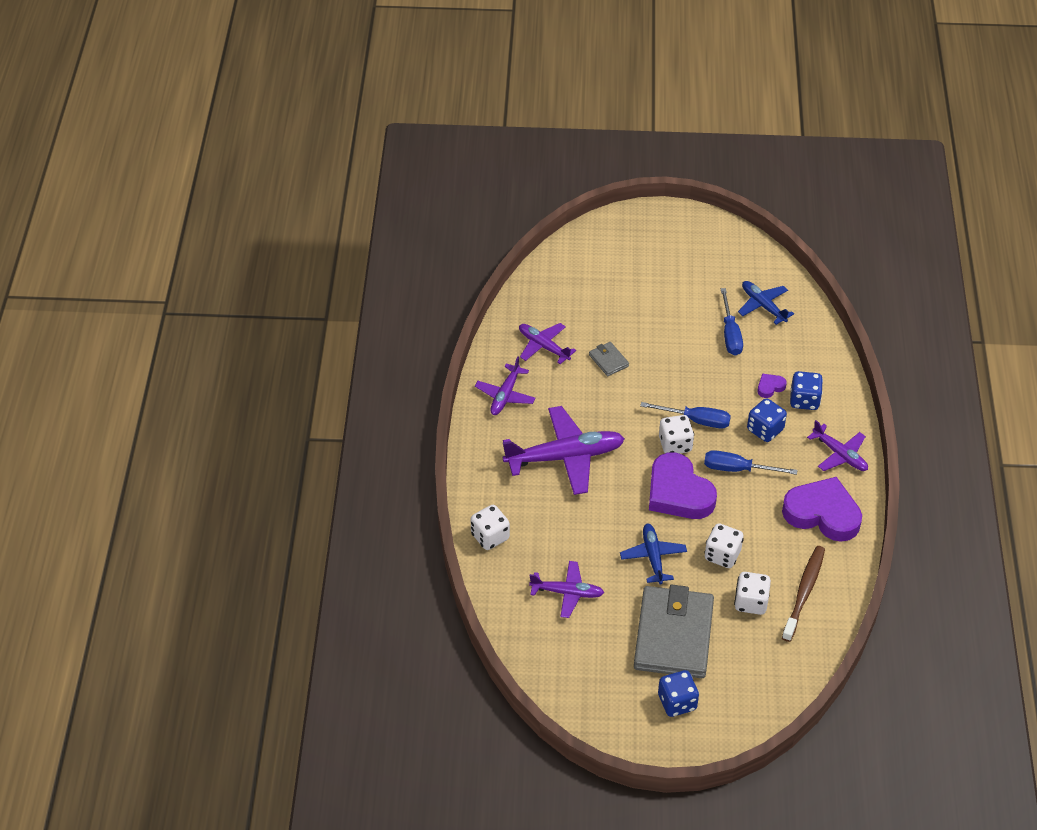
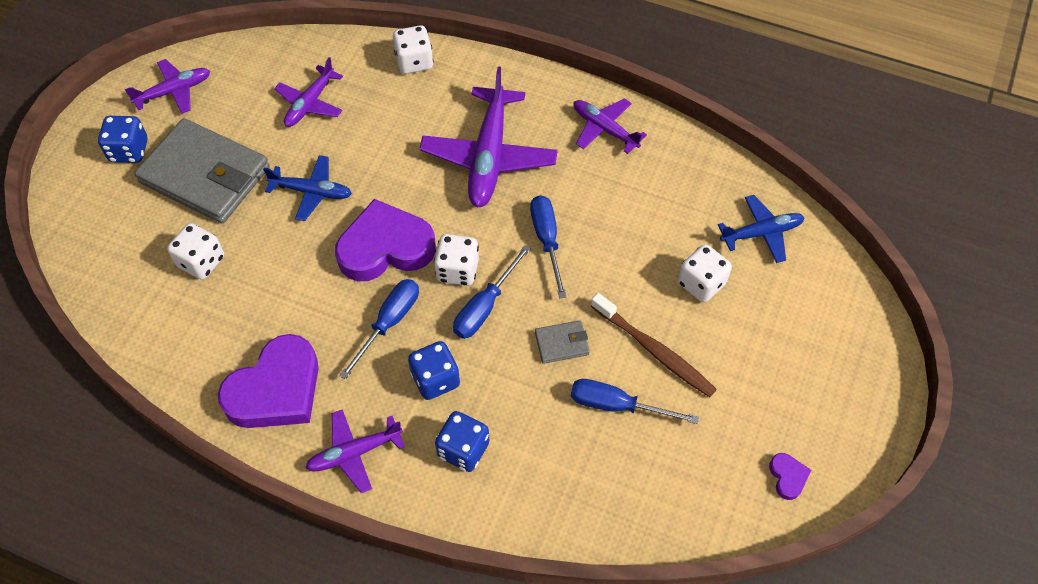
camera: 110 degrees right, 10 degrees up
purple plane [519,323,576,364] -> purple plane moved to [125,59,210,114]
grey wallet [589,342,629,376] -> grey wallet moved to [535,320,590,364]
white dice [704,523,744,568] -> white dice moved to [678,244,732,302]
blue plane [738,281,794,325] -> blue plane moved to [718,195,805,263]
purple heart [757,373,787,398] -> purple heart moved to [769,453,811,500]
brown toothbrush [782,546,825,642] -> brown toothbrush moved to [591,293,717,398]
none -> blue screwdriver [530,195,567,298]

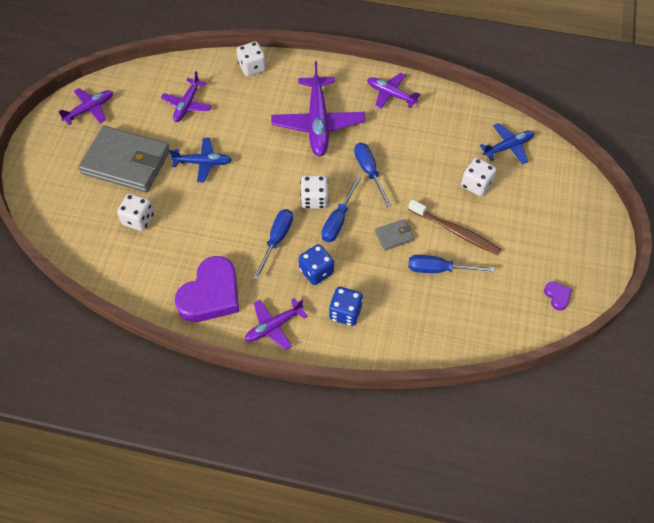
camera: 10 degrees left, 0 degrees up
blue dice [98,116,148,163] -> none
purple heart [335,199,436,281] -> none

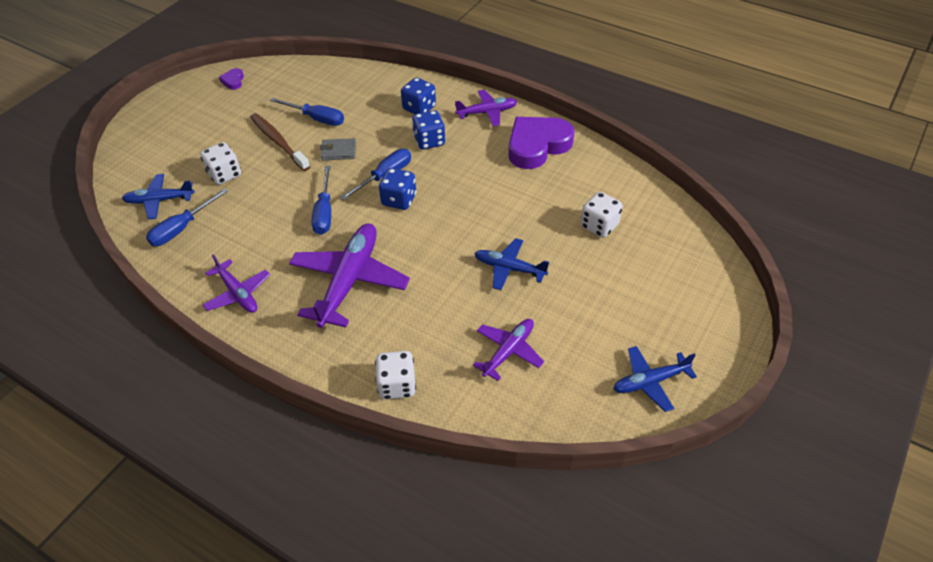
camera: 160 degrees left, 10 degrees down
purple plane [58,88,113,125] -> blue plane [613,346,697,412]
grey wallet [78,126,170,192] -> none
blue screwdriver [253,209,293,280] -> blue screwdriver moved to [146,188,228,246]
white dice [300,175,329,209] -> blue dice [379,168,416,210]

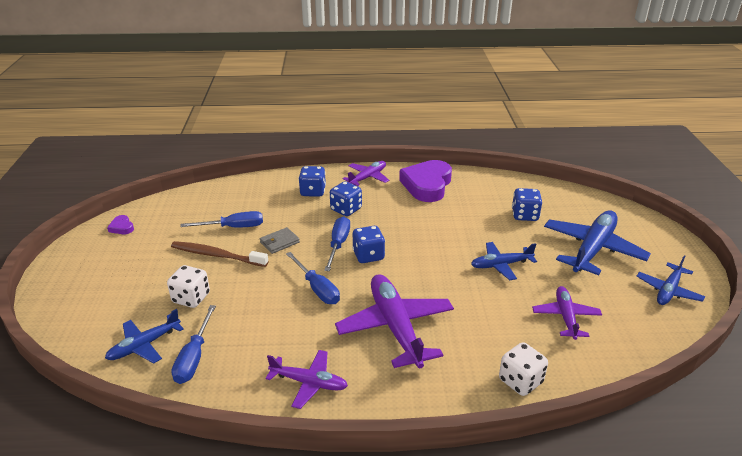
camera: 35 degrees left, 15 degrees down
white dice [581,192,623,238] -> blue dice [512,188,542,221]
none -> blue plane [544,210,651,275]

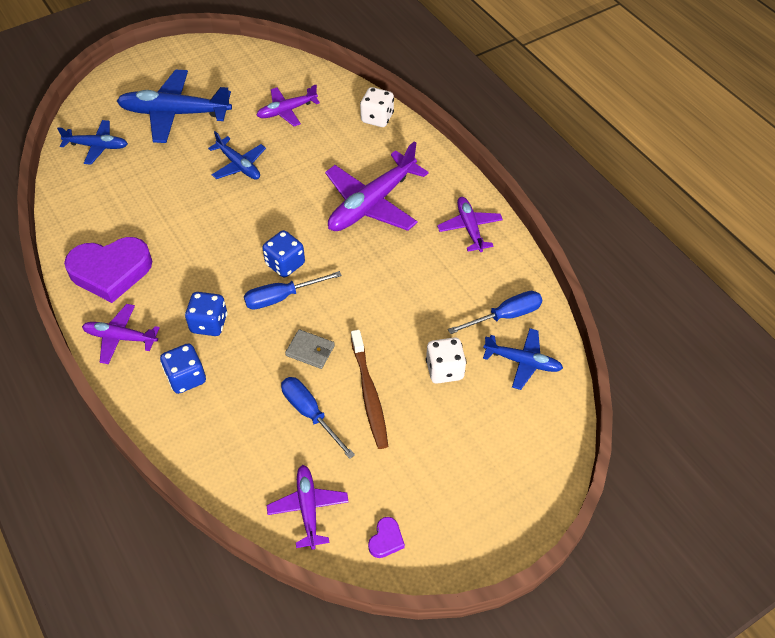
camera: 120 degrees left, 20 degrees up
blue screwdriver [286,252,340,304] -> none
blue dice [512,188,542,221] -> none
blue plane [636,255,705,305] -> blue plane moved to [57,120,128,165]
none -> purple plane [267,465,349,550]

